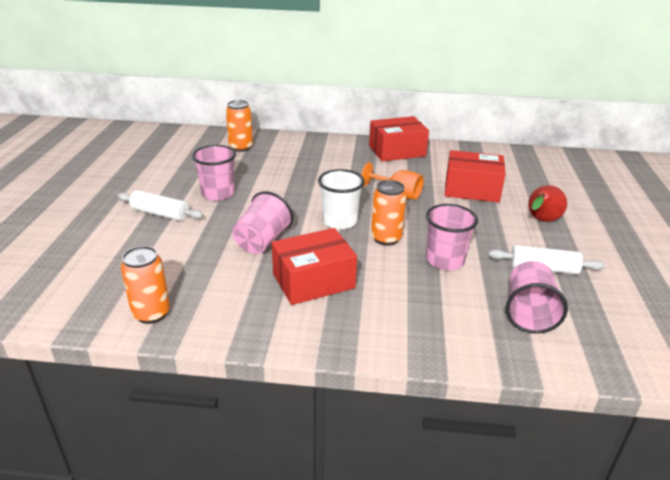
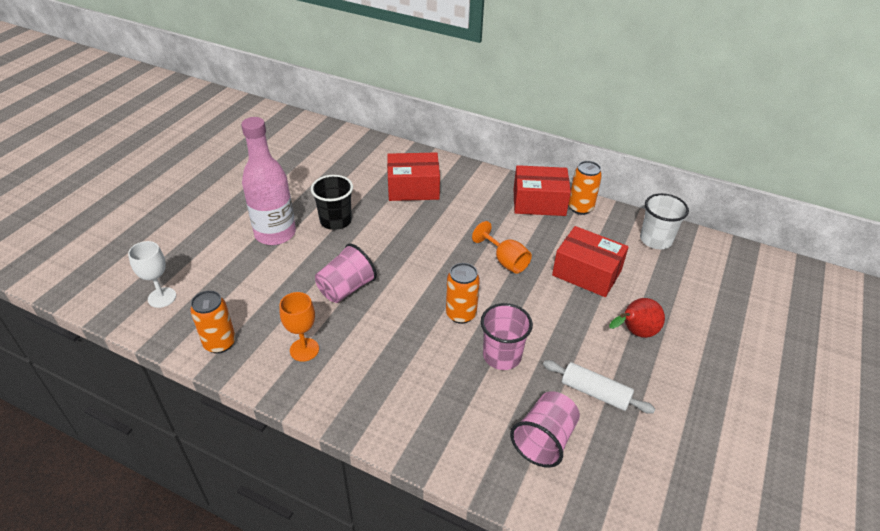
camera: 20 degrees right, 10 degrees up
white rolling pin [117,190,203,221] -> pink bottle [241,117,296,245]
pink cup [192,145,236,201] -> black cup [311,175,353,230]
orange can [226,100,253,152] -> orange can moved to [569,161,602,215]
red box [272,228,357,305] -> red box moved to [387,152,440,201]
white cup [318,169,365,229] -> white cup moved to [640,193,689,249]
none -> white goblet [128,241,176,308]
none -> orange goblet [279,292,319,362]

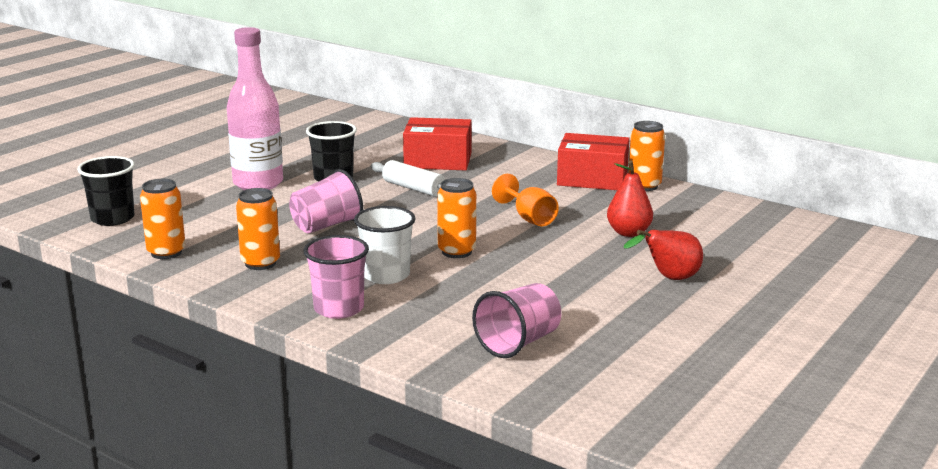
camera: 10 degrees right, 20 degrees down
white goblet [128,241,176,308] -> black cup [77,156,135,226]
orange goblet [279,292,319,362] -> orange can [236,188,280,270]
pink cup [481,303,533,370] -> pink cup moved to [303,235,369,319]
white rolling pin [543,360,655,414] -> white rolling pin moved to [371,160,445,197]
red box [552,226,629,297] -> red pear [607,160,653,237]
white cup [640,193,689,249] -> white cup moved to [354,206,416,284]

